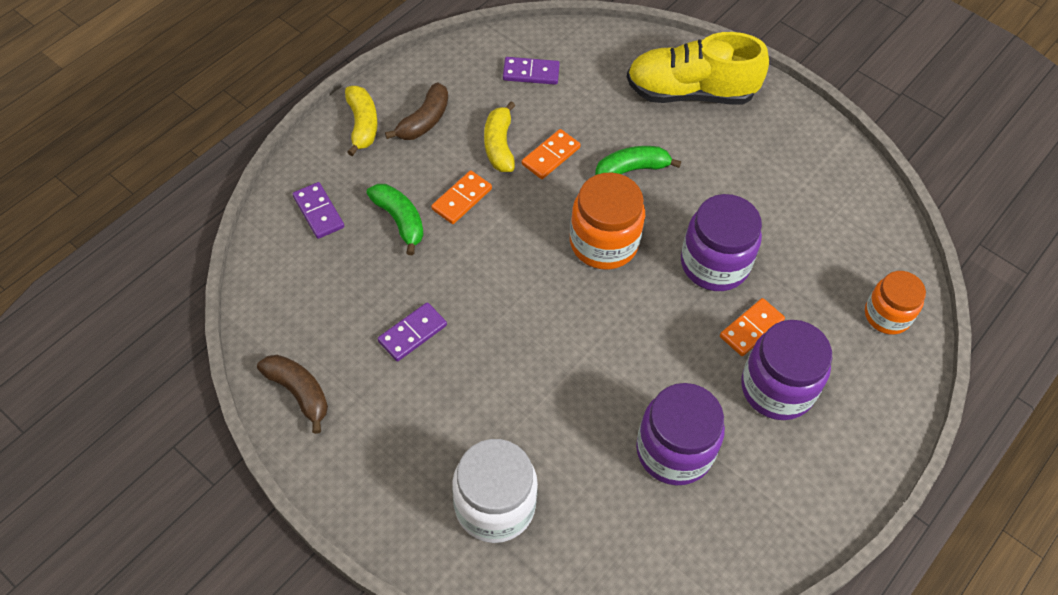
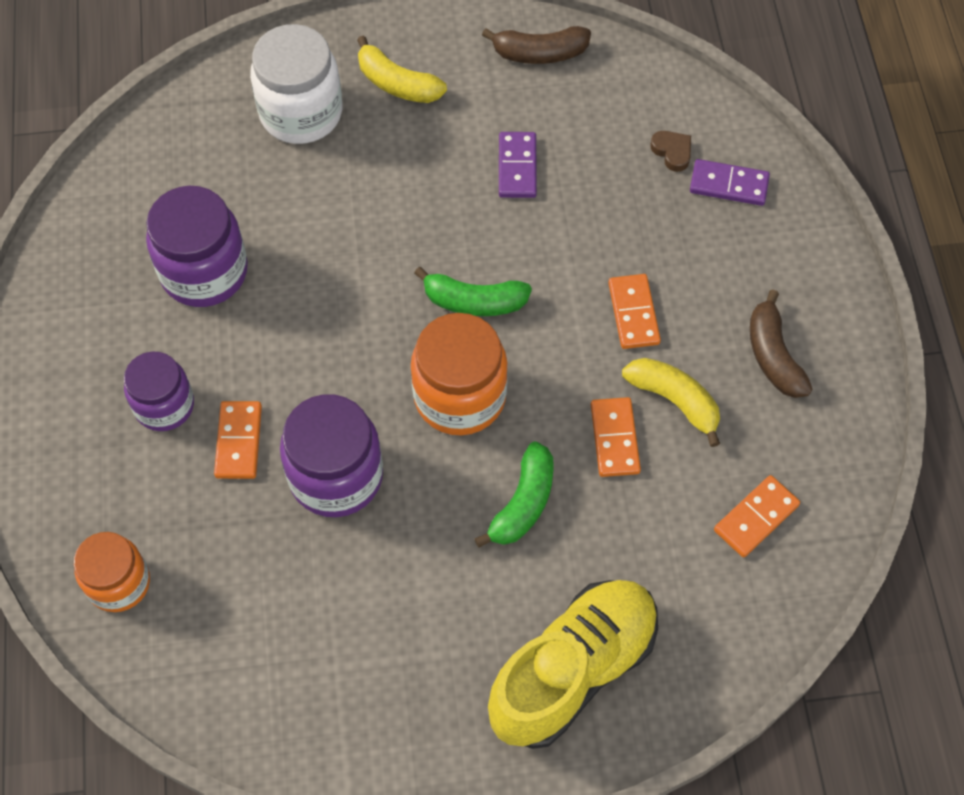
camera: 135 degrees right, 5 degrees up
yellow banana [345,86,378,156] -> yellow banana moved to [357,35,447,103]
green banana [366,184,424,255] -> green banana moved to [414,267,532,316]
purple domino [503,57,560,85] -> orange domino [714,475,800,557]
purple jar [741,320,832,420] -> purple jar [124,352,194,431], size x0.66
none -> brown heart [650,131,691,172]

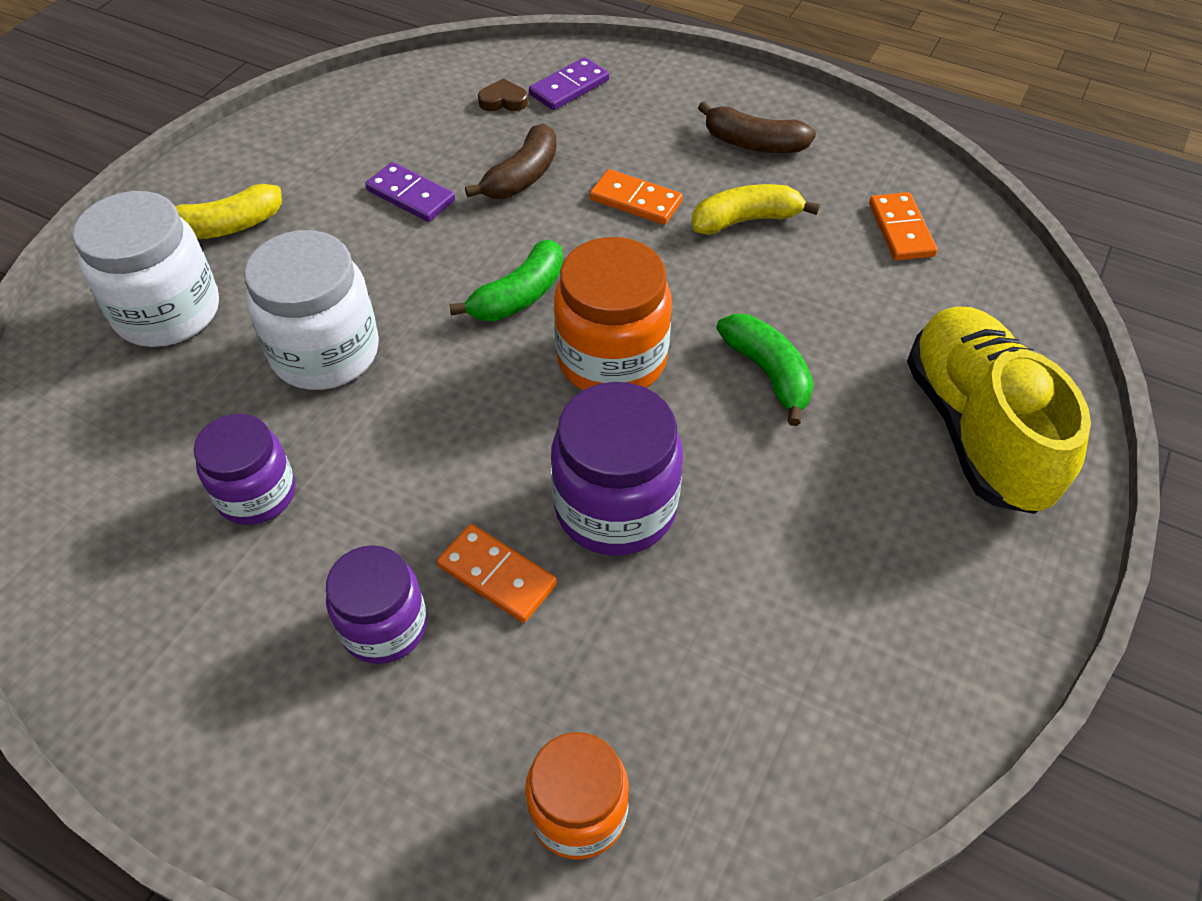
camera: 55 degrees left, 10 degrees down
purple jar [146,186,248,307] -> purple jar [193,414,295,525], size x0.66
brown banana [482,26,591,64] -> brown banana moved to [465,123,557,199]
orange domino [591,397,641,477] -> none
none -> white jar [244,230,379,390]

